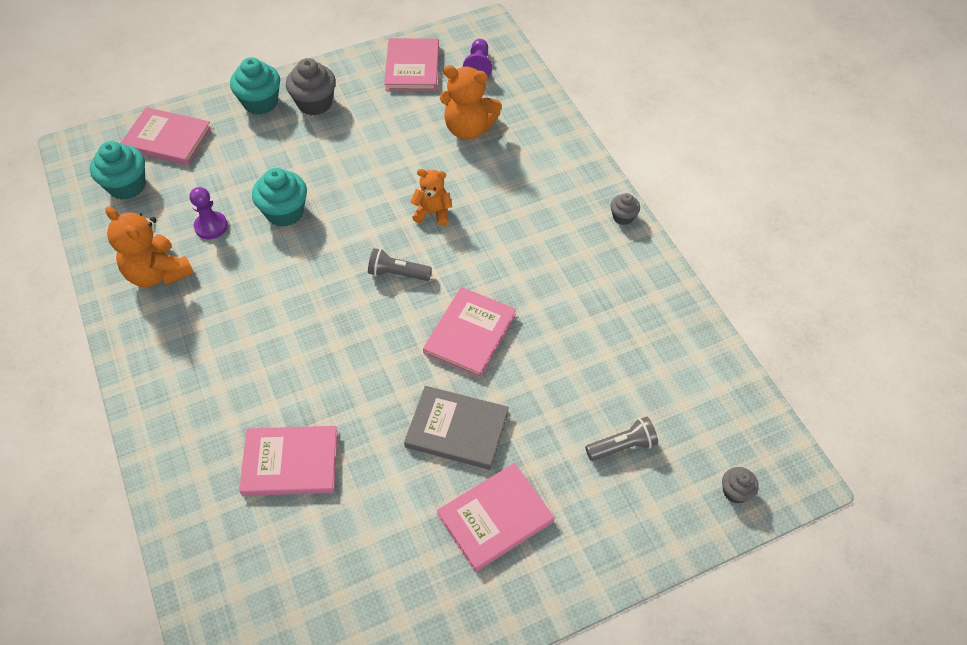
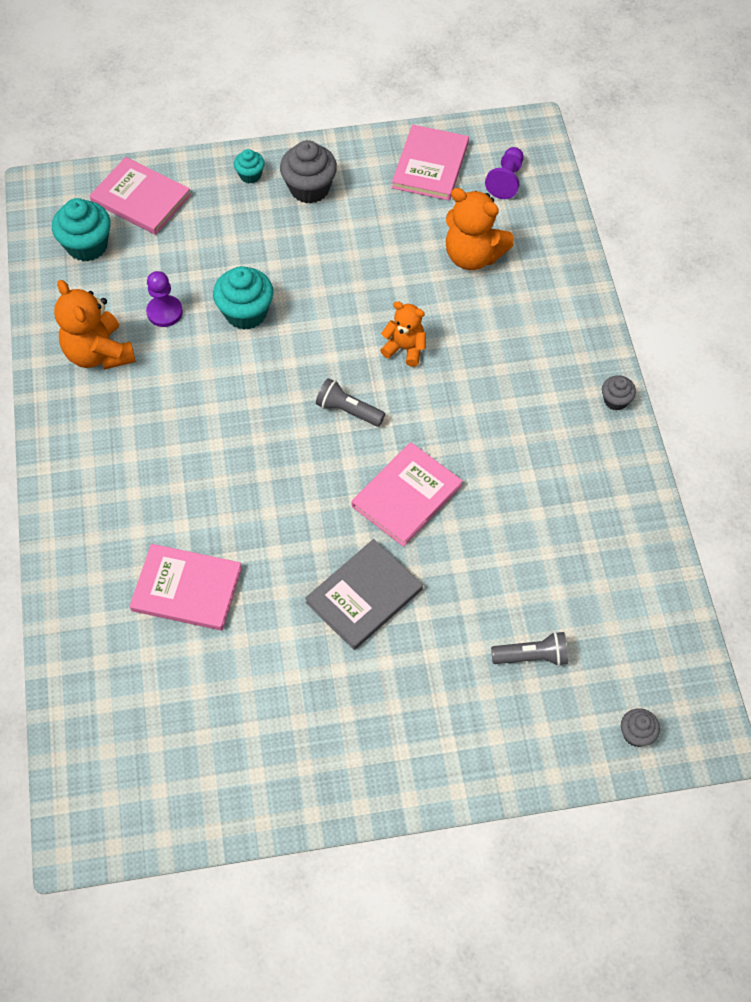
camera: 15 degrees right, 5 degrees up
turquoise cupcake [230,57,280,115] -> turquoise cupcake [234,149,265,184], size x0.55
grey book [404,386,509,470] -> grey book turned 75 degrees counterclockwise [305,539,423,650]
pink book [437,463,554,572] -> none

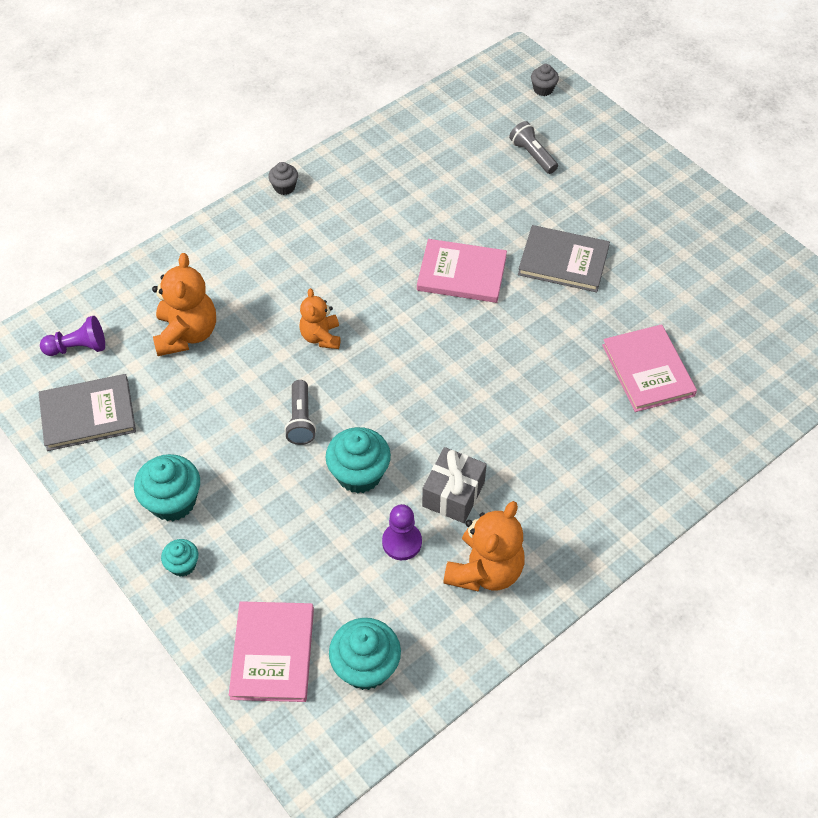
camera: 120 degrees left, 5 degrees down
grey cupcake [280,140,337,204] -> turquoise cupcake [134,454,200,521]
grey flashlight [316,378,385,426] -> grey flashlight moved to [285,380,316,445]
pink book [392,125,469,200] -> grey book [39,374,136,451]
none -> grey gift [422,447,487,523]

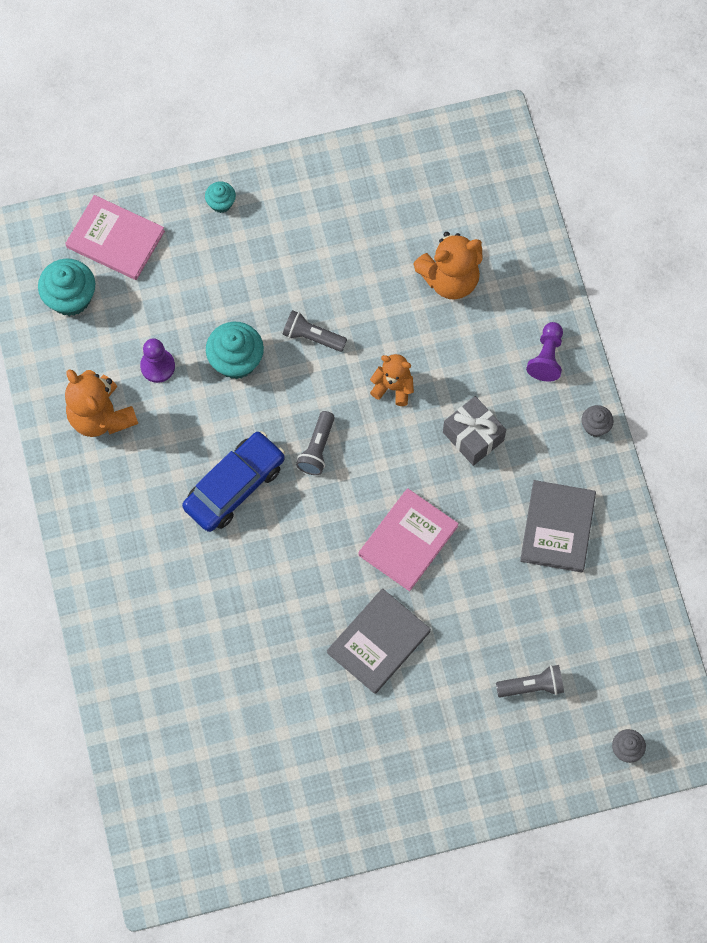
camera: 115 degrees right, 15 degrees up
grey book [39,374,136,451] -> grey book moved to [520,480,596,572]
purple pawn [40,316,105,356] -> purple pawn moved to [526,322,563,381]
turquoise cupcake [134,454,200,521] -> none
orange teddy bear [152,253,216,356] -> orange teddy bear turned 45 degrees counterclockwise [413,232,482,300]
grey gift [422,447,487,523] -> grey gift moved to [443,396,506,466]
pink book [602,324,697,412] -> none
none -> blue car [182,431,285,532]
none -> grey flashlight [296,411,335,475]

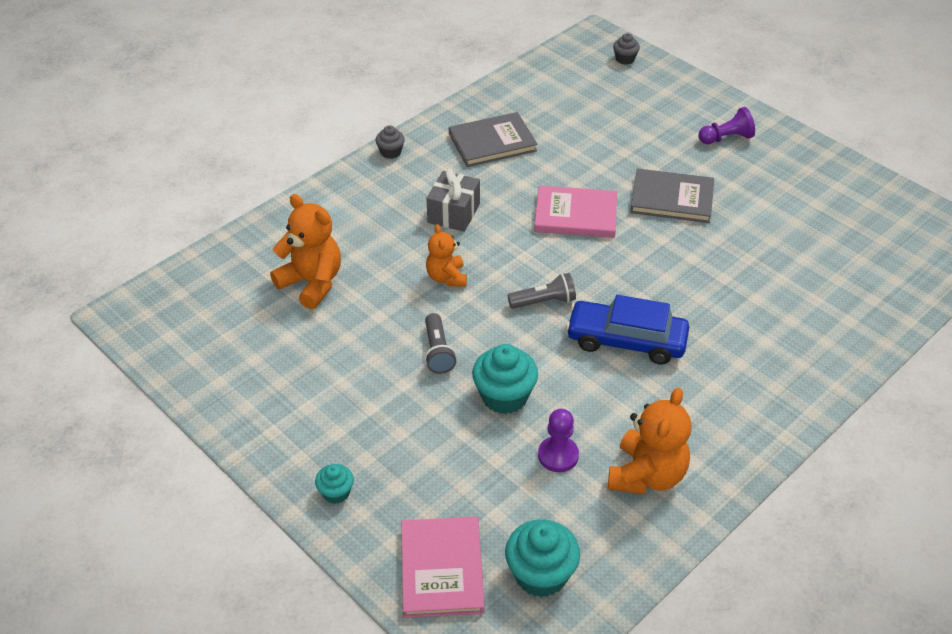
camera: 120 degrees left, 25 degrees down
grey flashlight [496,665,564,698] -> none
purple pawn [526,322,563,381] -> purple pawn moved to [698,107,755,144]

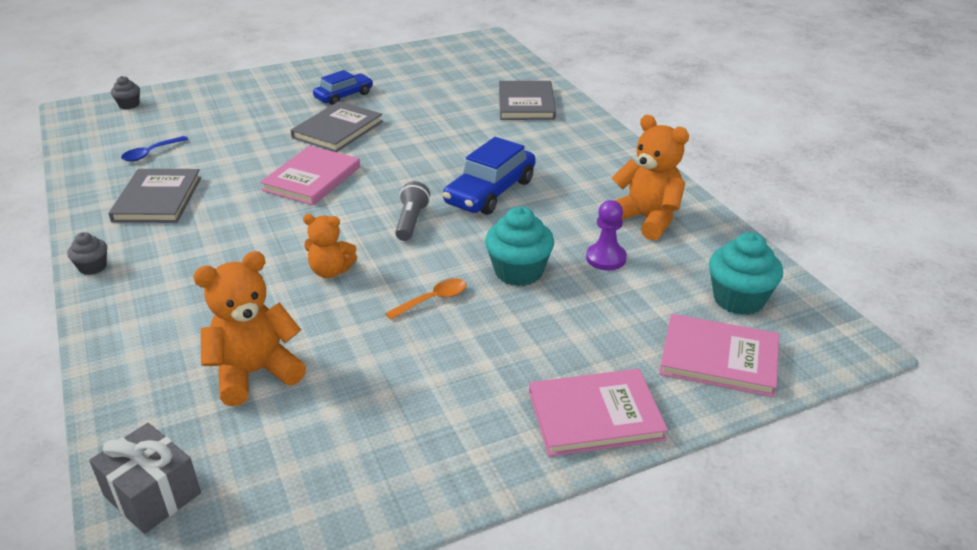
camera: 70 degrees left, 10 degrees down
turquoise cupcake [315,464,354,504] -> pink book [529,369,668,457]
grey flashlight [425,313,457,374] -> orange spoon [385,278,466,320]
grey gift [426,168,480,232] -> grey gift moved to [89,423,201,534]
purple pawn [698,107,755,144] -> none
none -> blue spoon [121,136,188,161]
none -> blue car [313,70,373,105]
none -> grey book [499,81,556,120]

